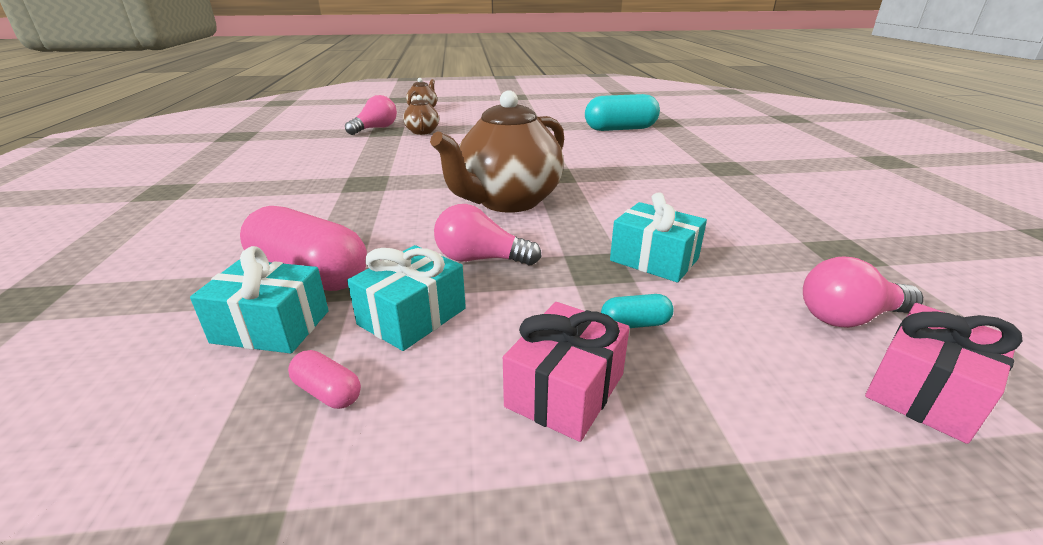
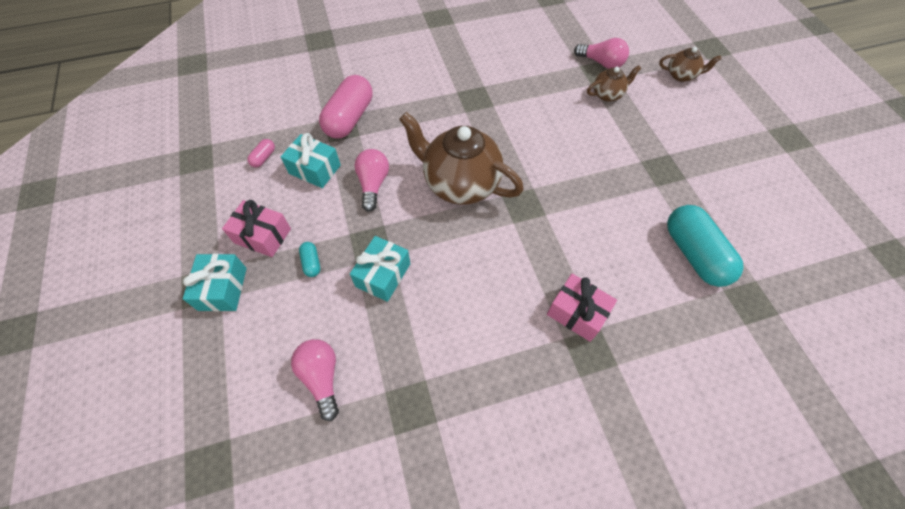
camera: 80 degrees right, 30 degrees up
turquoise gift [190,246,329,354] -> turquoise gift moved to [183,254,247,312]
pink gift [865,303,1022,444] -> pink gift moved to [547,274,617,342]

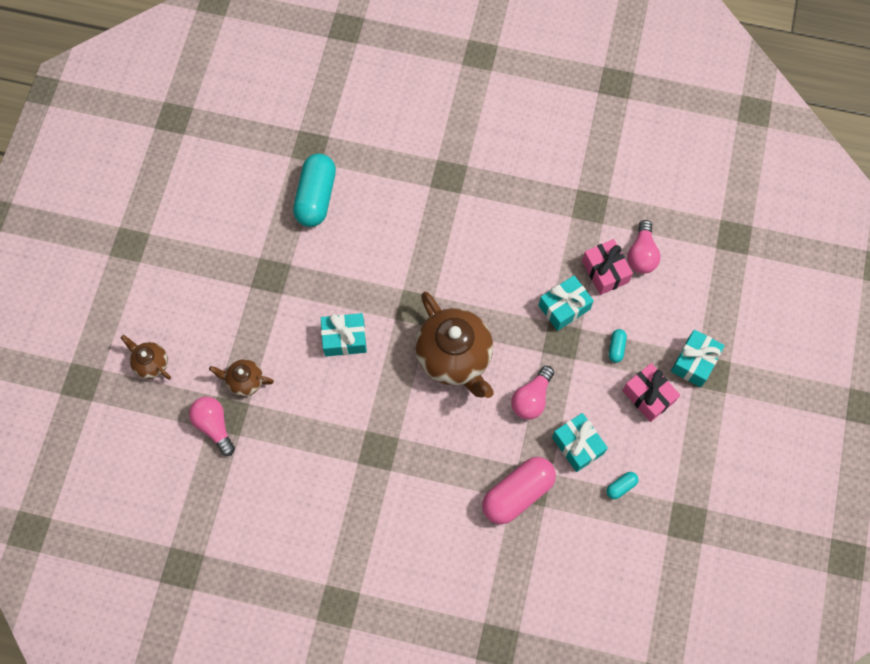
camera: 150 degrees left, 10 degrees up
pink capsule [247,139,275,167] -> turquoise capsule [606,472,638,499]
pink gift [547,274,617,342] -> pink gift moved to [582,239,633,295]
none -> turquoise gift [321,313,367,356]

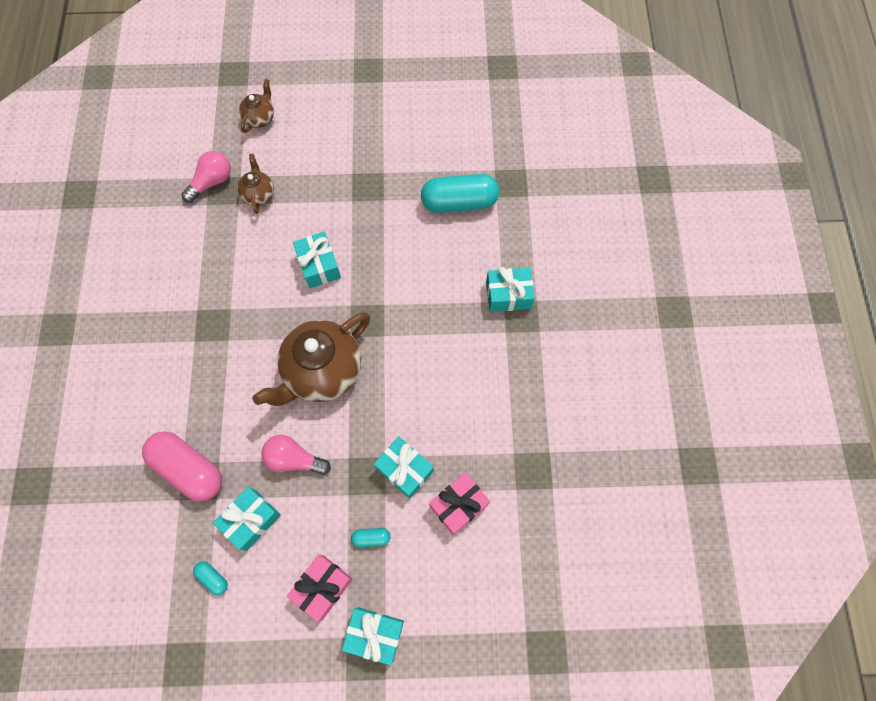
camera: 75 degrees right, 0 degrees up
pink light bulb [627,220,661,274] -> none
none -> turquoise gift [486,267,535,312]

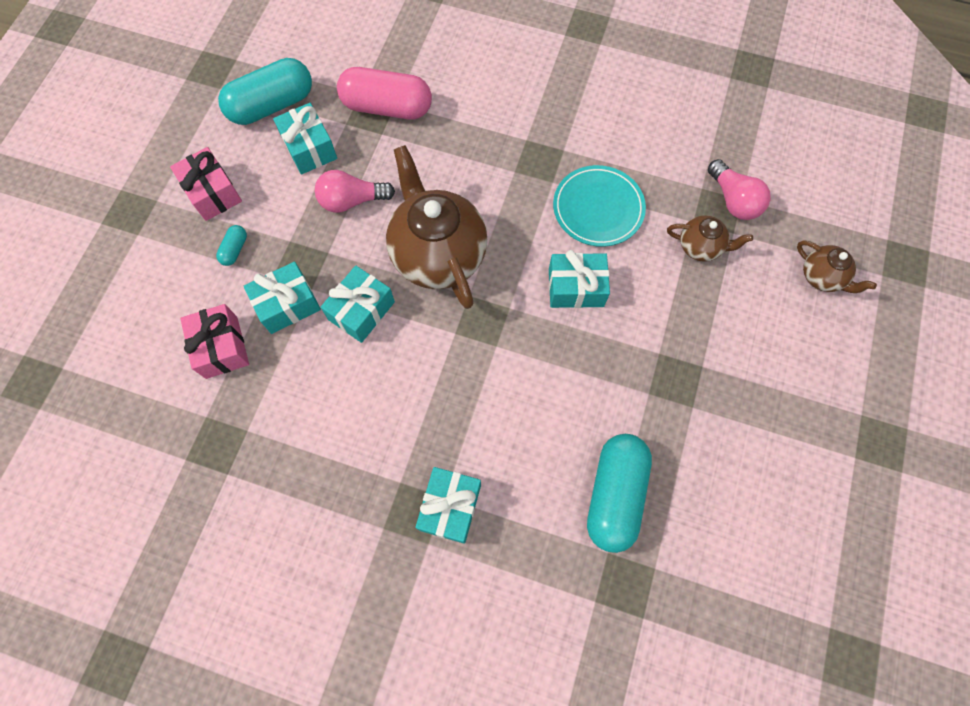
camera: 110 degrees right, 0 degrees up
pink capsule [142,431,222,501] -> pink capsule turned 45 degrees clockwise [337,67,432,120]
turquoise capsule [193,561,228,595] -> turquoise capsule [218,58,312,125], size x2.32
pink light bulb [261,435,331,475] -> pink light bulb turned 135 degrees counterclockwise [315,170,395,213]
turquoise gift [342,607,404,665] -> turquoise gift moved to [321,266,395,343]
none -> turquoise plate [553,165,646,247]

